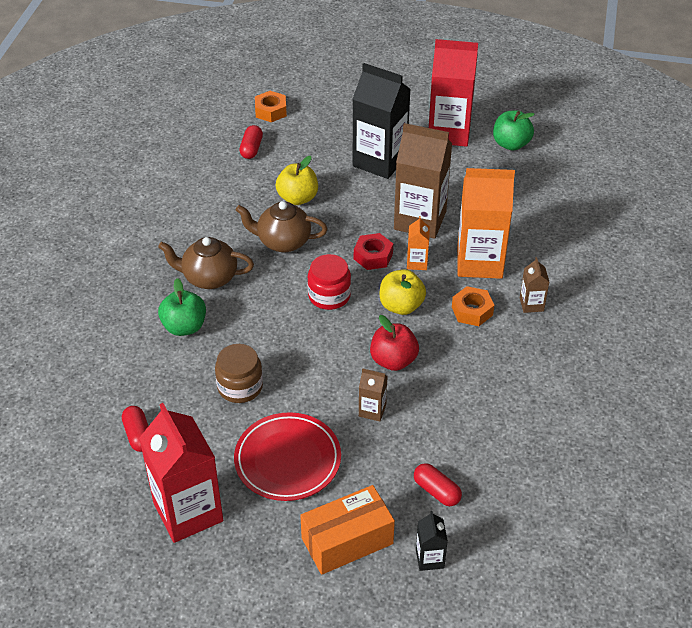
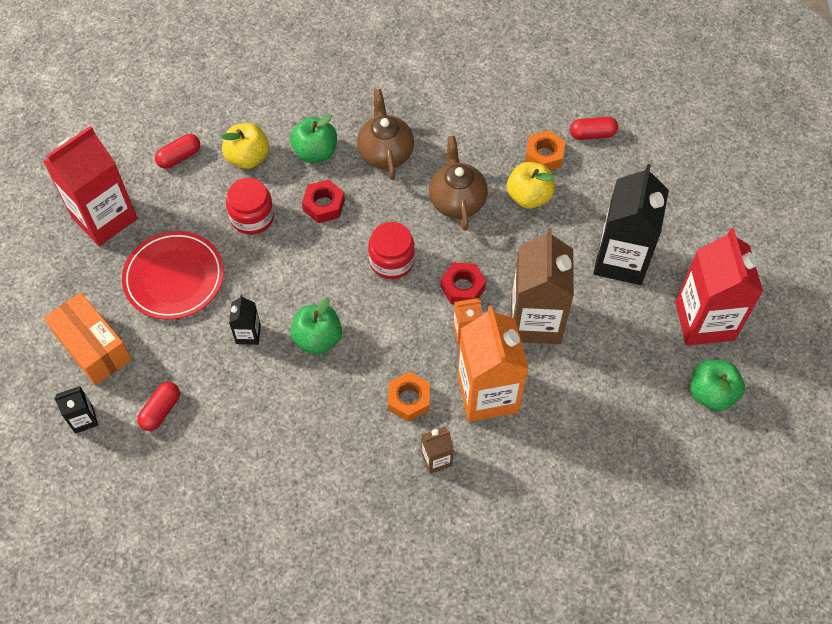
camera: 75 degrees right, 15 degrees up
brown jar [215,344,263,403] -> red jar [226,178,274,235]
orange nut [255,91,287,122] -> orange nut moved to [525,130,566,170]
brown carton [359,368,387,422] -> black carton [229,295,261,345]
red apple [370,315,419,371] -> green apple [290,297,342,355]
yellow apple [380,269,426,315] -> yellow apple moved to [221,123,269,169]
none -> red nut [302,179,345,223]

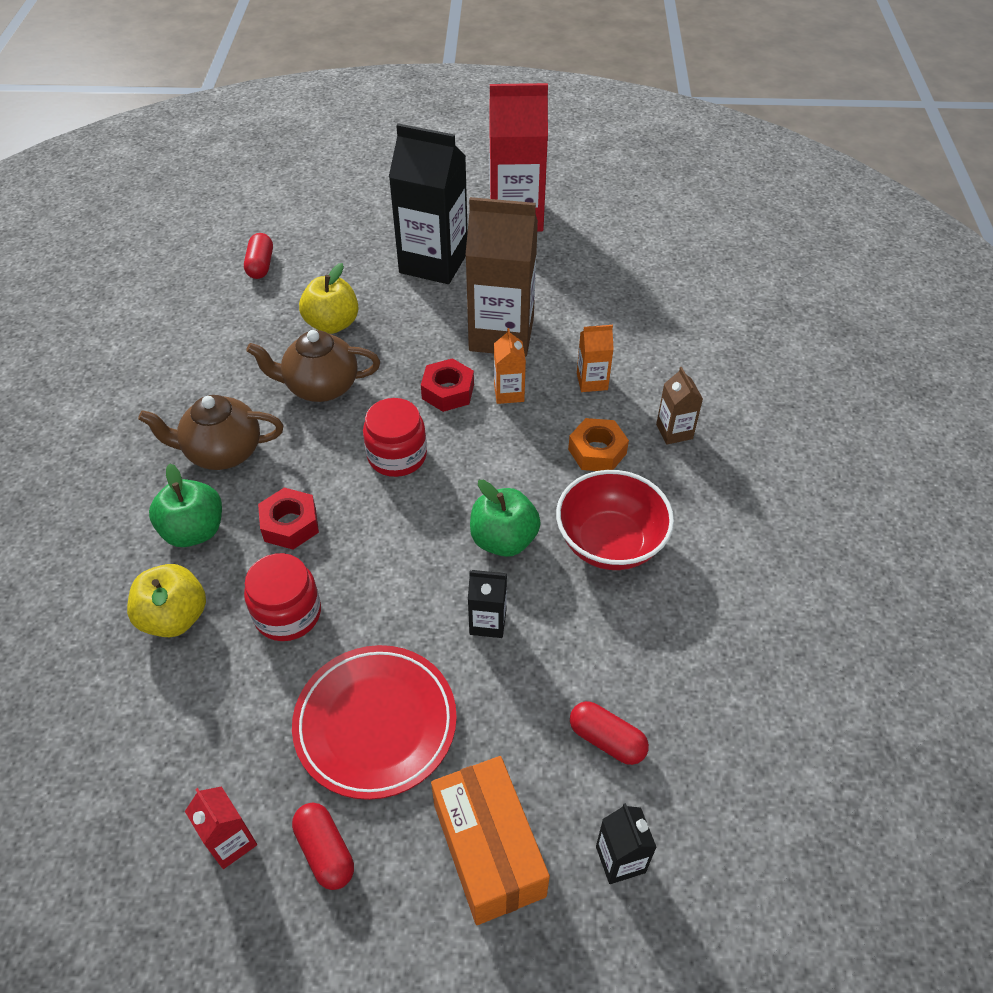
camera: 85 degrees left, 10 degrees down
red carton [43,126,137,246] -> red carton [185,786,257,869], size x0.45
orange box [44,292,132,385] -> orange box turned 75 degrees counterclockwise [431,756,550,925]
red capsule [155,134,200,169] -> red capsule moved to [292,802,354,890]
orange carton [457,306,529,422] -> orange carton [577,325,614,392], size x0.45
orange nut [525,130,566,170] -> none
green apple [691,360,745,411] -> none
none -> red bowl [556,470,674,570]

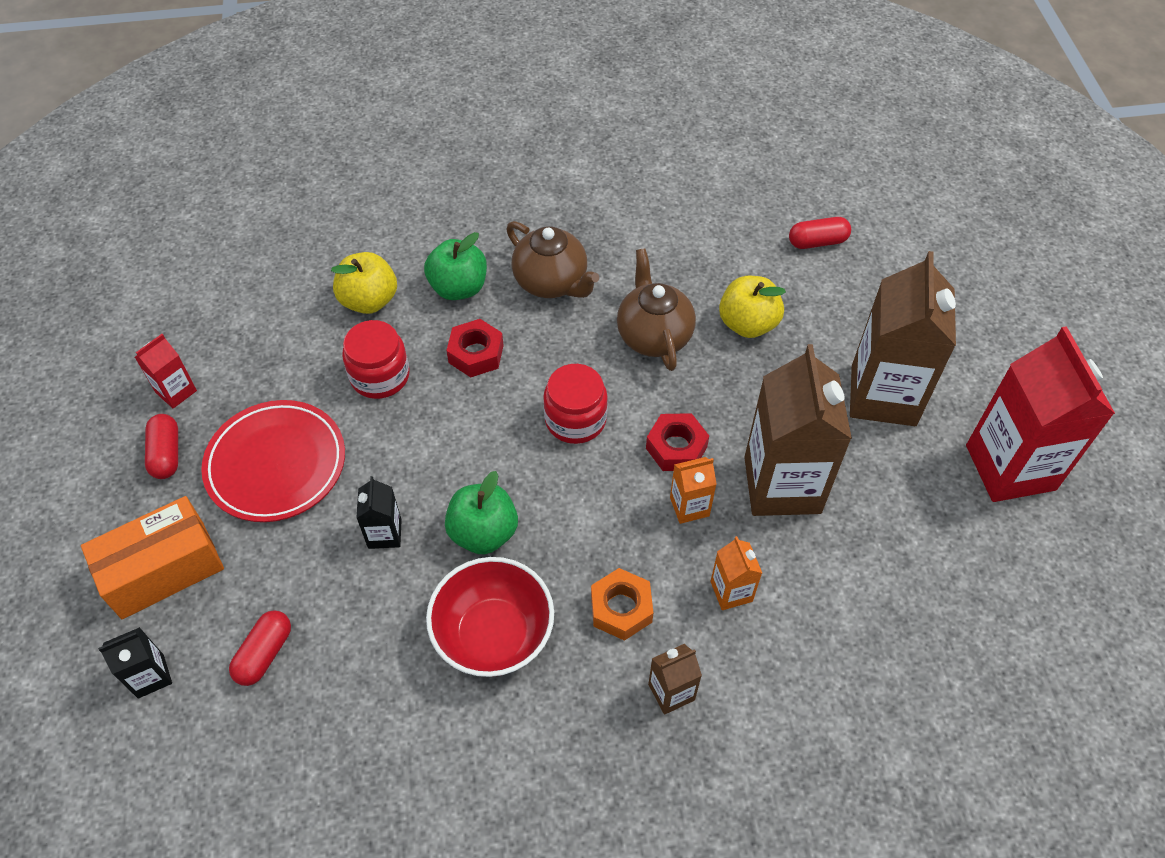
camera: 80 degrees right, 5 degrees up
brown teapot [138,395,283,470] -> brown teapot turned 150 degrees clockwise [506,221,599,298]
red capsule [292,802,354,890] -> red capsule turned 60 degrees counterclockwise [145,414,178,479]
black carton [389,123,468,284] -> brown carton [850,251,956,426]

